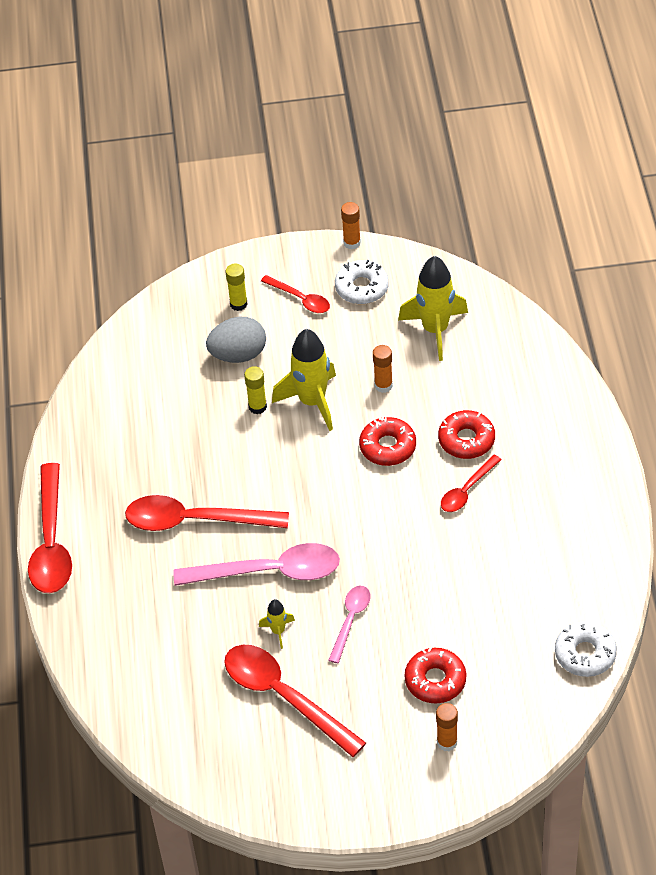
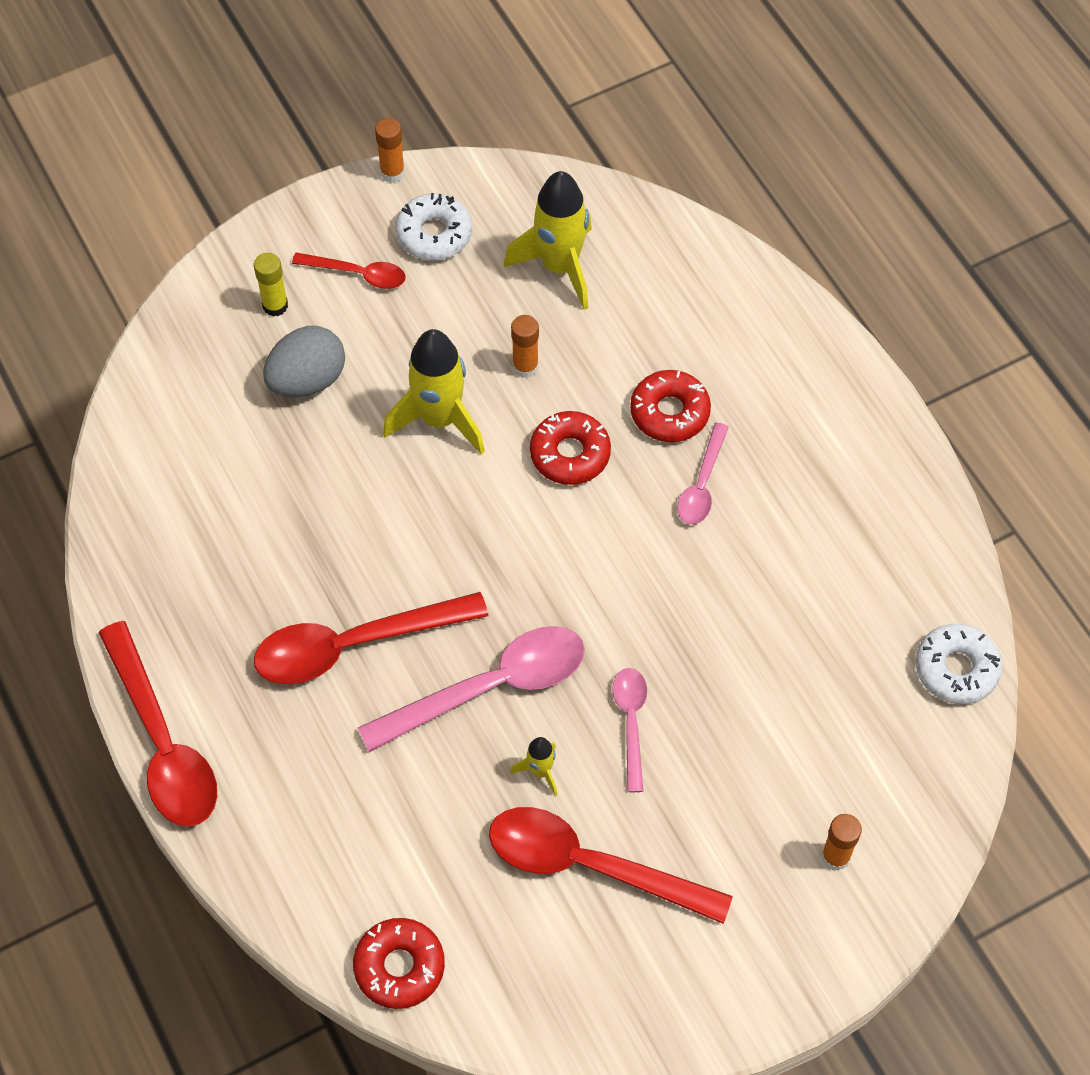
camera: 25 degrees left, 10 degrees up
yellow glue stick [244,366,267,414] -> none
red donut [405,647,466,703] -> red donut moved to [353,918,445,1009]
red spoon [441,455,501,512] -> pink spoon [677,423,729,525]

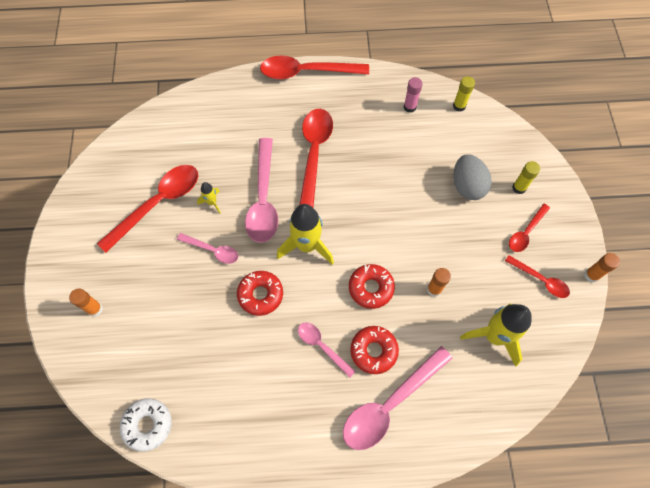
camera: 115 degrees right, 5 degrees up
red donut [353,918,445,1009] -> red donut moved to [237,271,283,316]
yellow rocket [383,329,485,455] -> yellow rocket moved to [277,204,334,265]
white donut [395,193,472,260] -> red spoon [505,255,570,298]
none -> pink spoon [343,346,452,450]
none -> pink glue stick [404,77,423,113]
none -> yellow glue stick [453,76,475,112]

